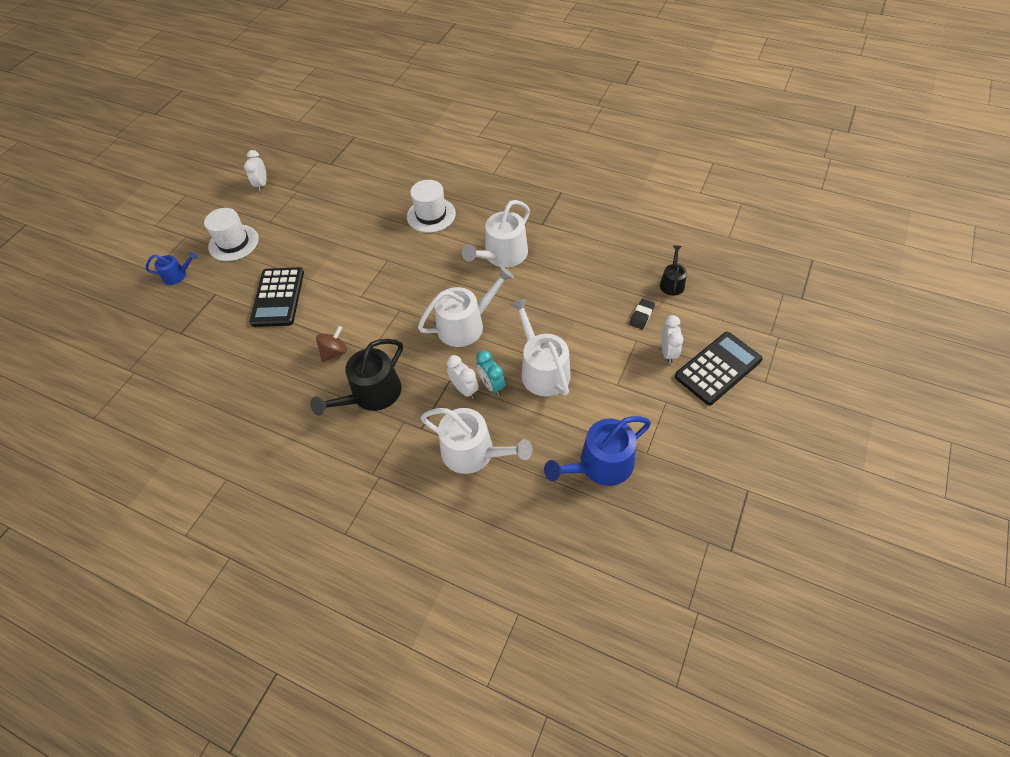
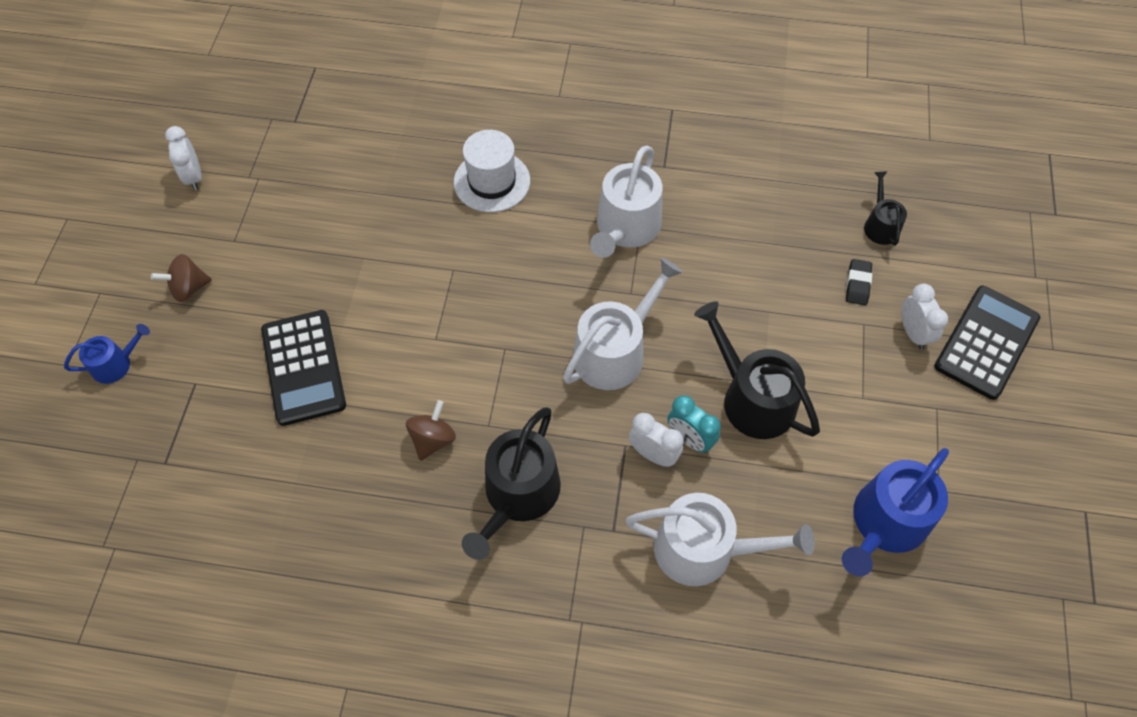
camera: 20 degrees left, 5 degrees up
white hat [204,208,259,261] -> brown spinning top [151,254,212,302]
white watering can [510,298,571,397] -> black watering can [694,301,820,439]

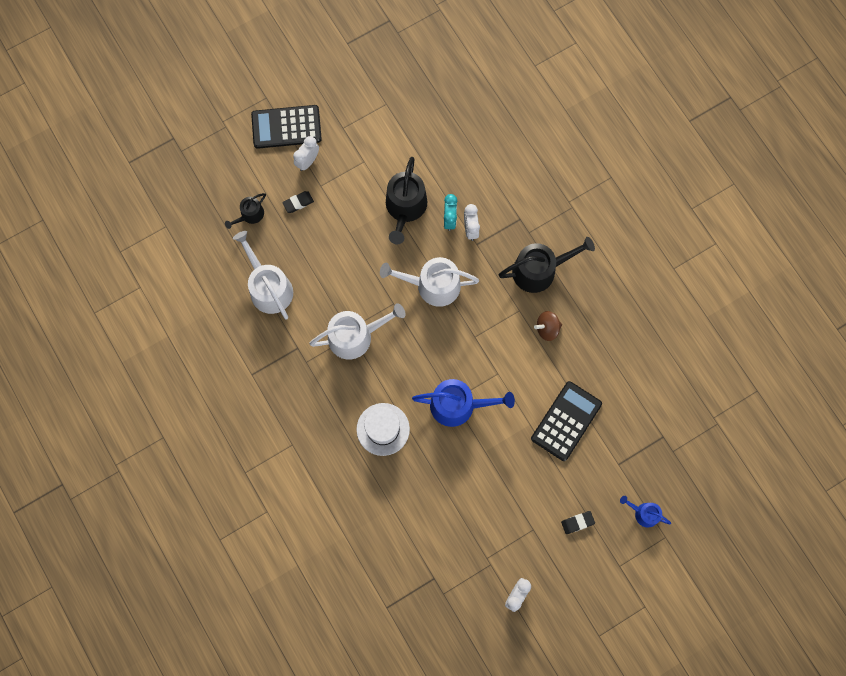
camera: 130 degrees left, 15 degrees up
brown spinning top [151,254,212,302] -> black eraser [561,511,595,534]
white watering can [626,493,815,586] -> white watering can moved to [233,231,293,320]
blue watering can [842,448,949,576] -> blue watering can moved to [412,379,515,427]

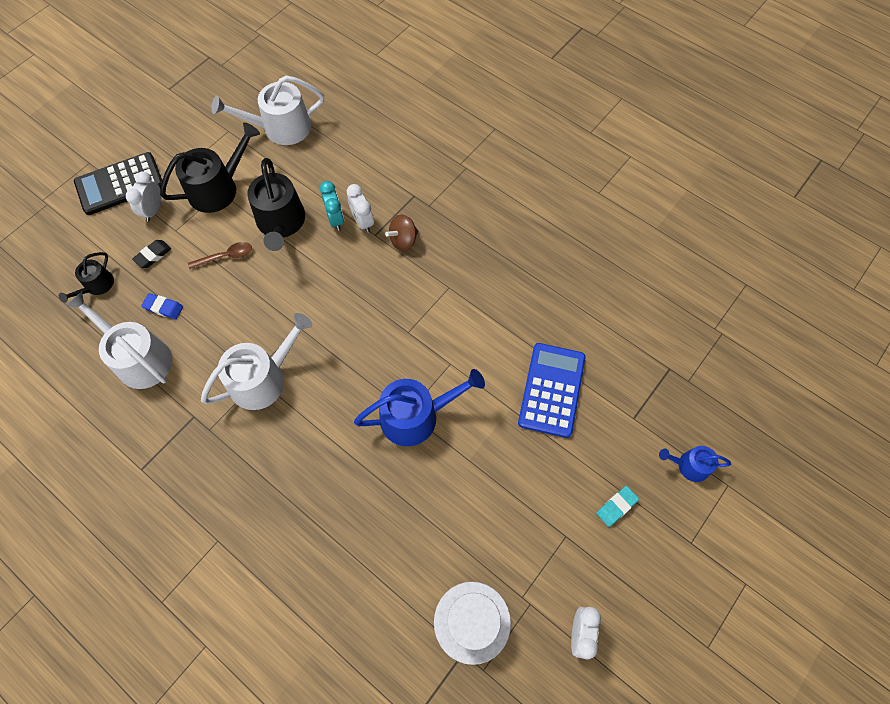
camera: 20 degrees left, 10 degrees down
white hat [357,403,410,456] -> white hat moved to [434,582,511,665]
white watering can [380,257,479,307] -> white watering can moved to [211,76,324,145]
black watering can [499,237,595,293] -> black watering can moved to [160,123,260,213]
black calculator [531,381,602,461] -> blue calculator [518,343,585,438]
brown spinning top [534,311,562,341] -> brown spinning top moved to [385,214,419,251]
black eraser [561,511,595,534] -> turquoise eraser [596,486,639,527]
none -> blue eraser [141,293,183,319]
none -> brown spoon [188,242,252,269]

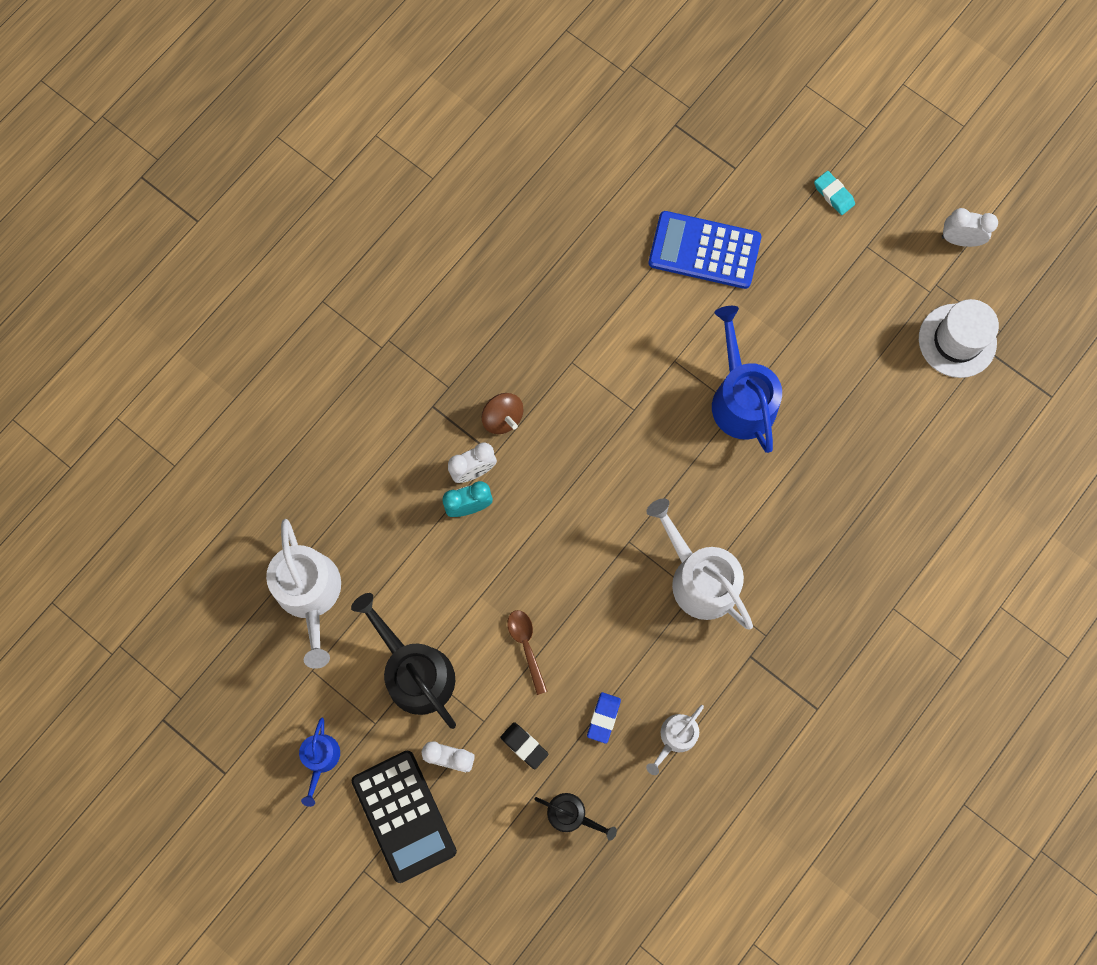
camera: 90 degrees left, 10 degrees up
white watering can [66,292,172,389] -> white watering can [646,705,704,775], size x0.54
black watering can [247,158,305,251] -> none
blue watering can [659,446,731,482] -> blue watering can moved to [299,718,340,807]

